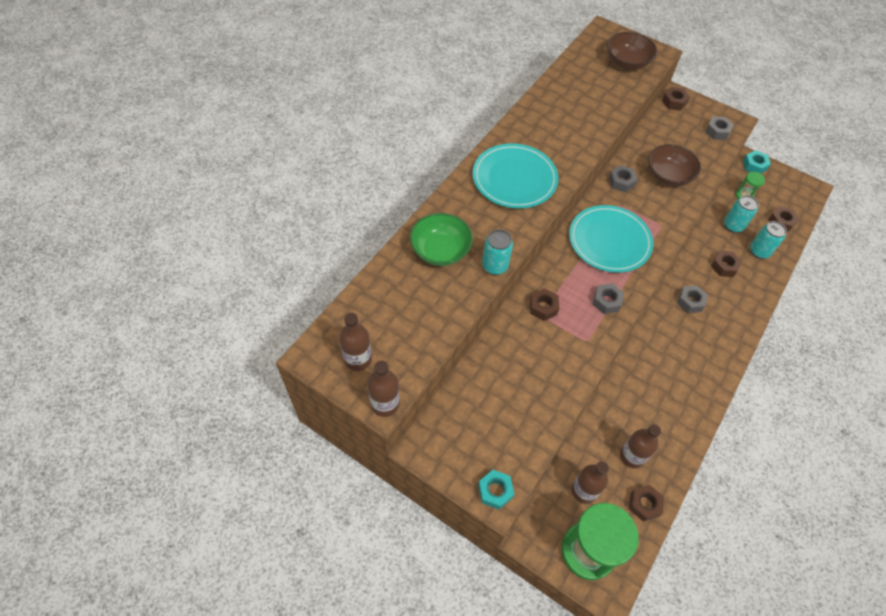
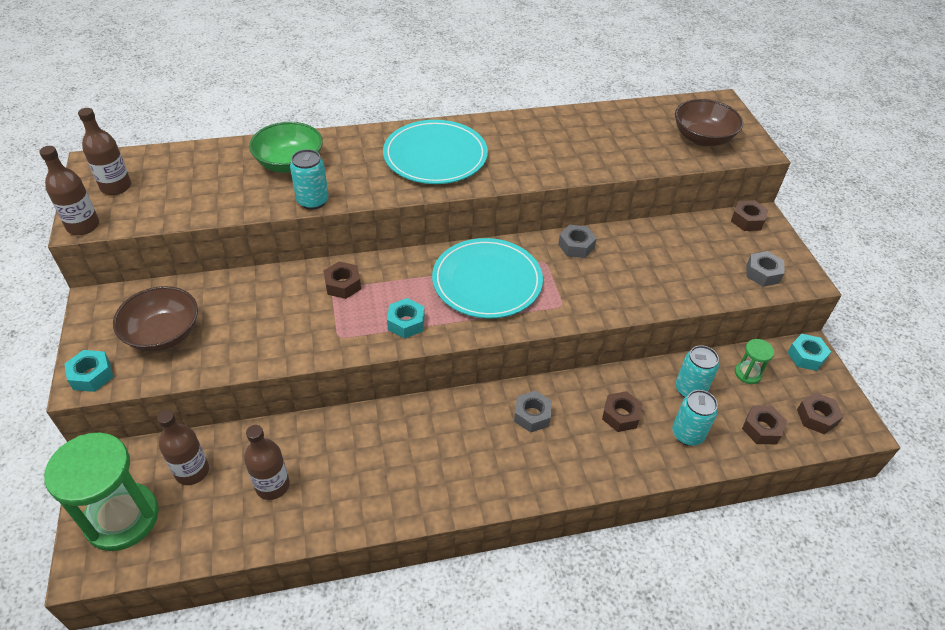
camera: 45 degrees right, 10 degrees down
grey nut [592,283,624,314] -> turquoise nut [387,298,425,339]
brown nut [629,485,664,522] -> brown nut moved to [797,392,843,434]
brown bowl [648,144,701,187] -> brown bowl moved to [113,286,198,352]

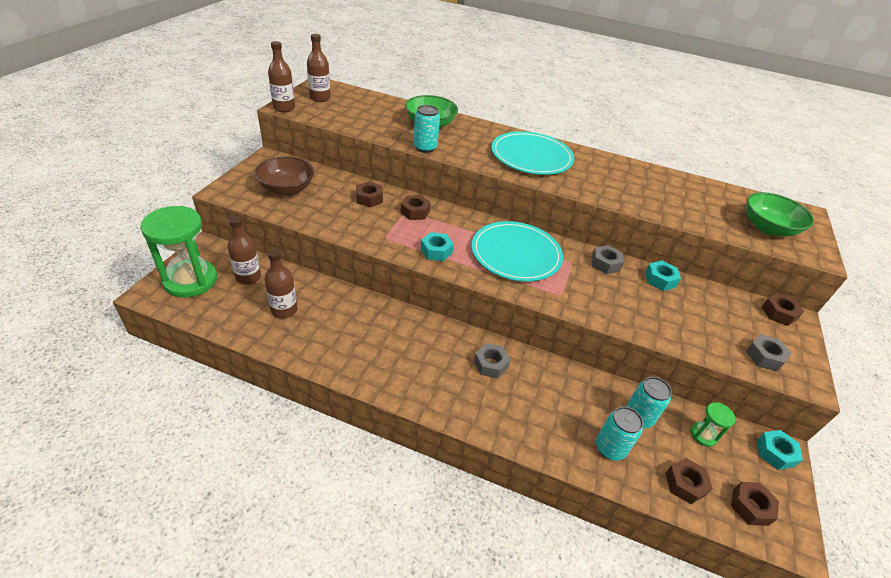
camera: 30 degrees right, 5 degrees down
turquoise nut [64,350,113,392] -> turquoise nut moved to [645,261,681,291]
brown nut [602,391,643,432] -> brown nut moved to [356,182,383,207]
brown bowl [675,99,743,146] -> green bowl [746,192,814,236]

